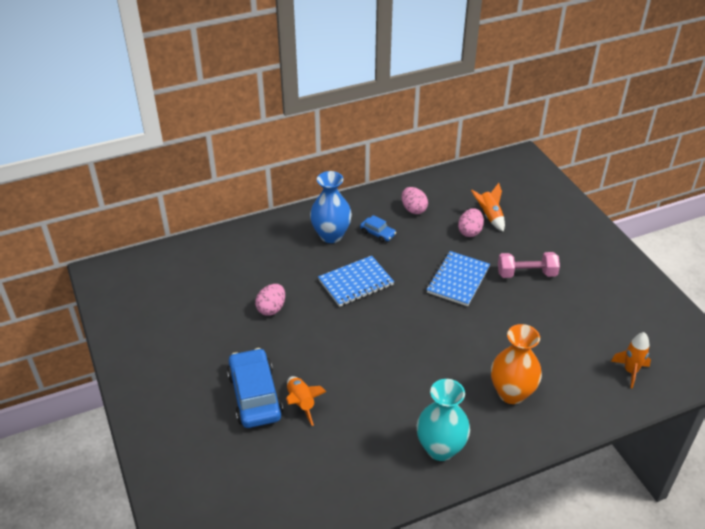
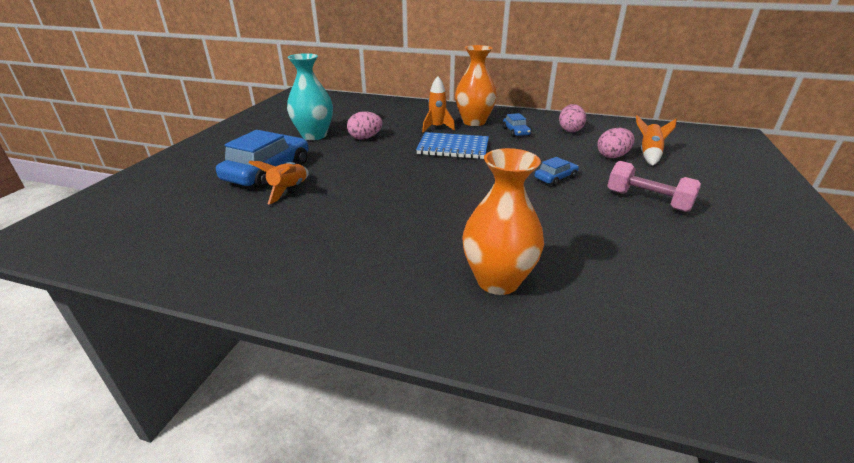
camera: 40 degrees right, 10 degrees down
blue vase [310,171,352,243] -> orange vase [455,45,497,126]
turquoise vase [416,379,470,461] -> turquoise vase moved to [287,53,333,140]
blue notebook [426,251,490,306] -> blue car [535,157,579,186]
orange rocket [611,332,651,389] -> orange rocket moved to [422,76,455,132]

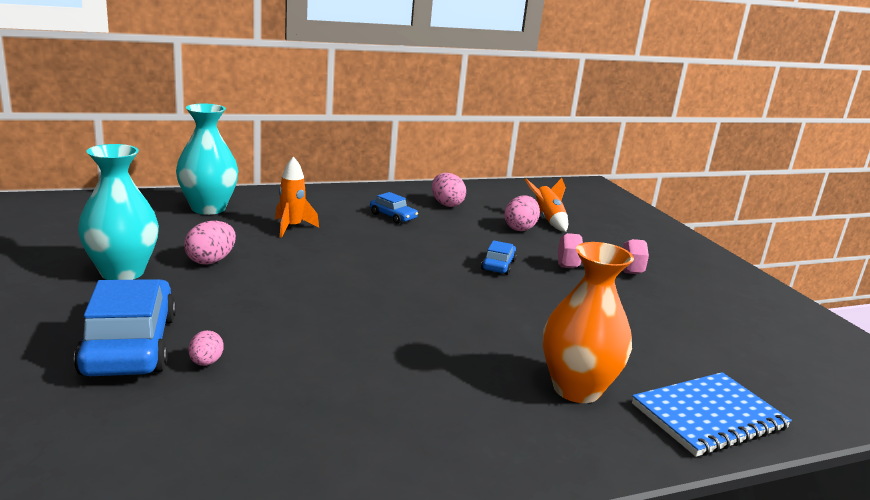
camera: 40 degrees left, 10 degrees down
orange rocket [248,161,309,205] -> pink egg [188,330,223,366]
blue notebook [416,132,489,159] -> blue notebook moved to [632,372,792,457]
orange vase [455,45,497,126] -> none
none -> turquoise vase [176,104,238,215]

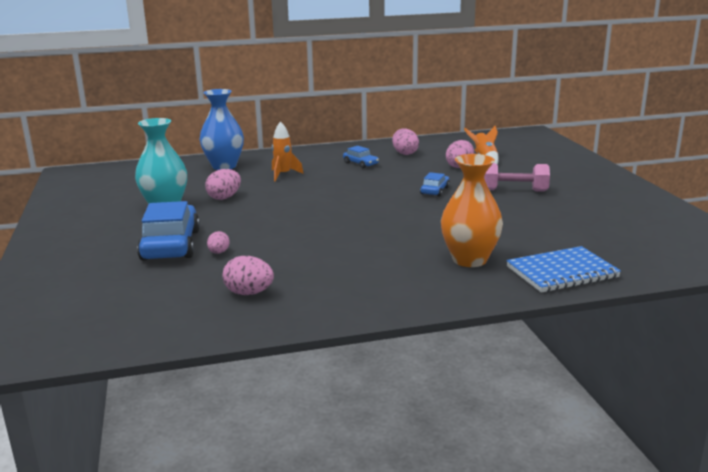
camera: 10 degrees right, 0 degrees up
turquoise vase [176,104,238,215] -> blue vase [200,89,244,170]
none -> pink egg [223,256,274,295]

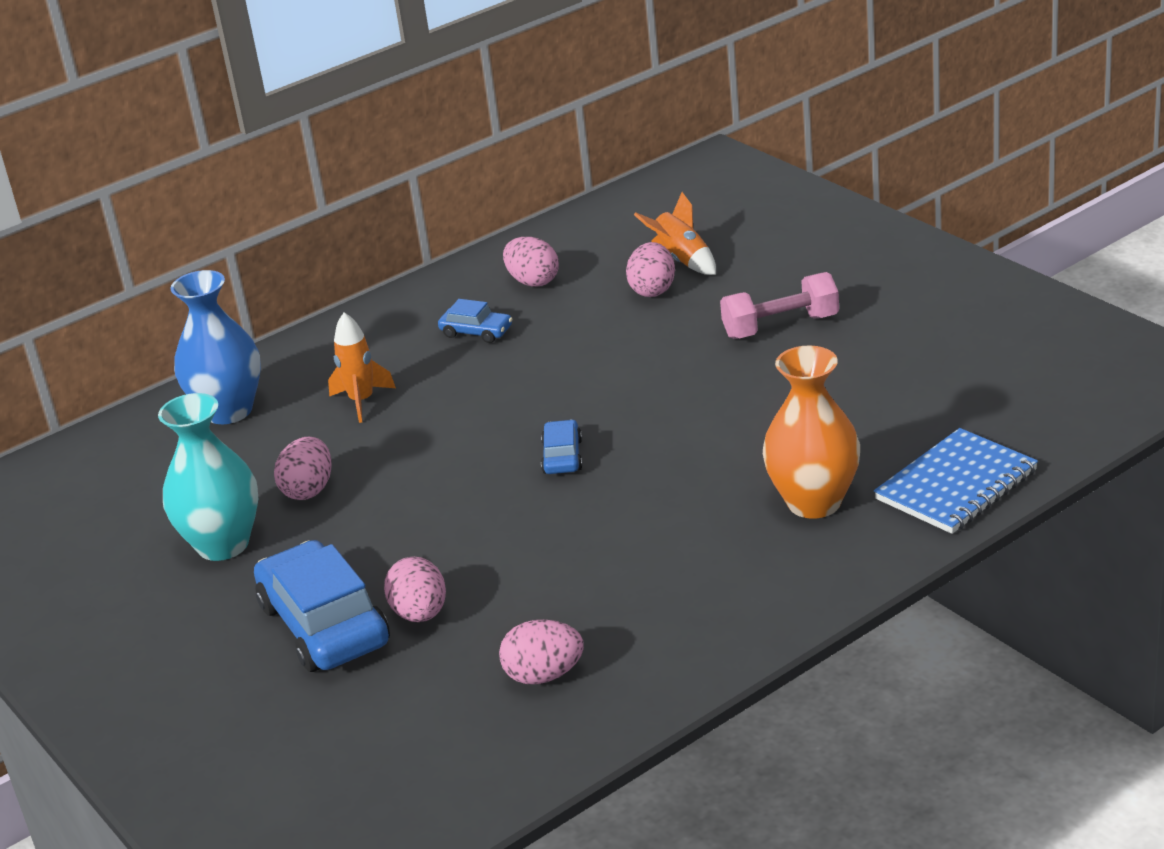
camera: 20 degrees left, 10 degrees up
pink egg [207,231,230,254] -> pink egg [384,557,446,622], size x1.62
blue car [420,172,450,197] -> blue car moved to [541,419,583,474]

